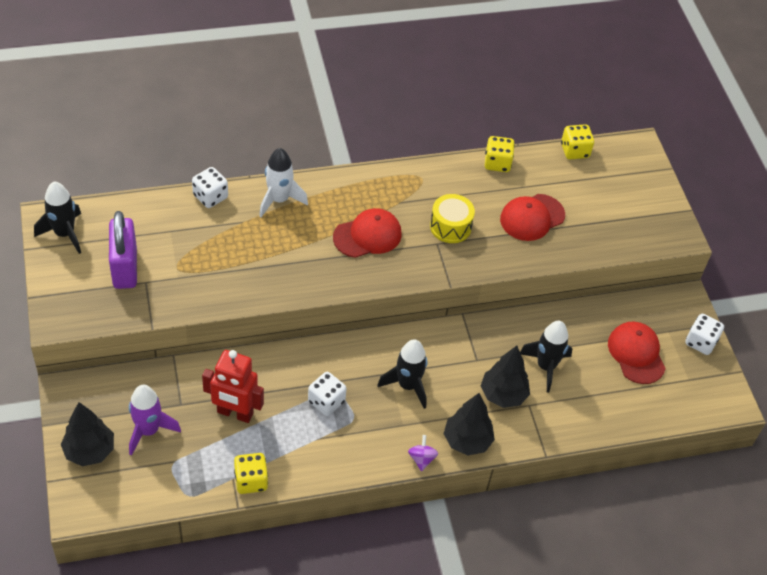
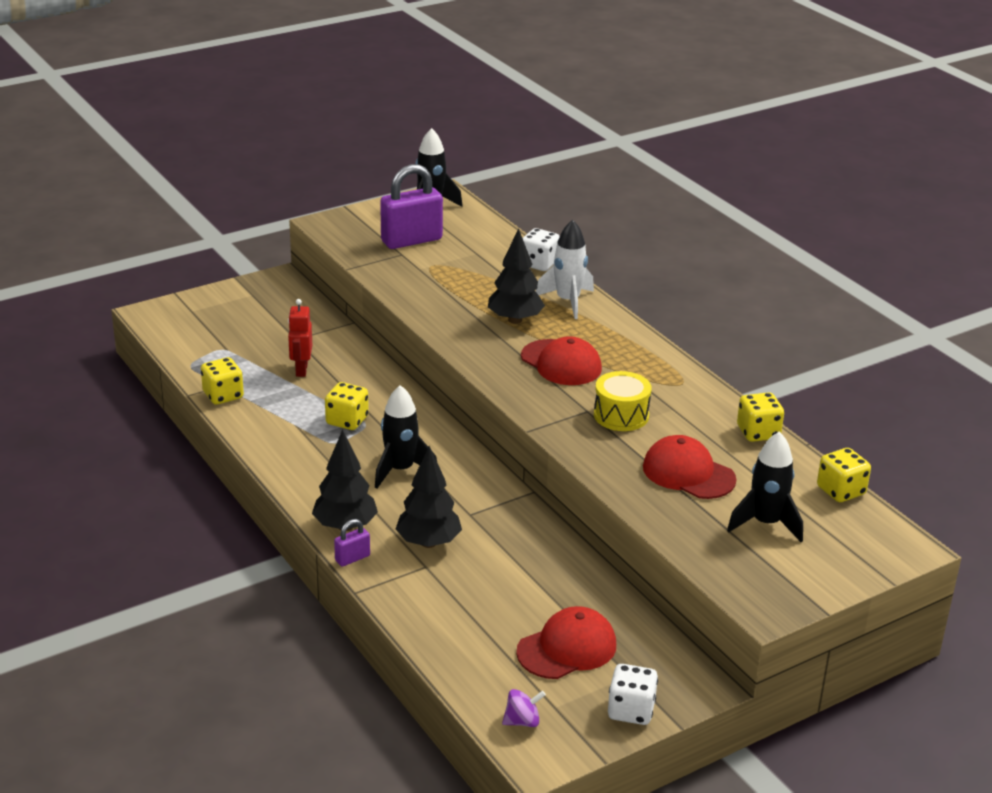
camera: 75 degrees right, 20 degrees down
black tree [61,402,114,466] -> black tree moved to [488,228,545,324]
purple rocket [129,385,181,456] -> none
red robot [202,350,264,423] -> red robot [288,299,312,377], size x0.66
white dice [308,372,347,416] -> yellow dice [325,382,369,430]
purple spinning top [408,435,438,471] -> purple spinning top moved to [502,689,546,727]
black rocket [520,321,572,392] -> black rocket moved to [727,431,803,542]
none -> purple padlock [334,519,370,567]

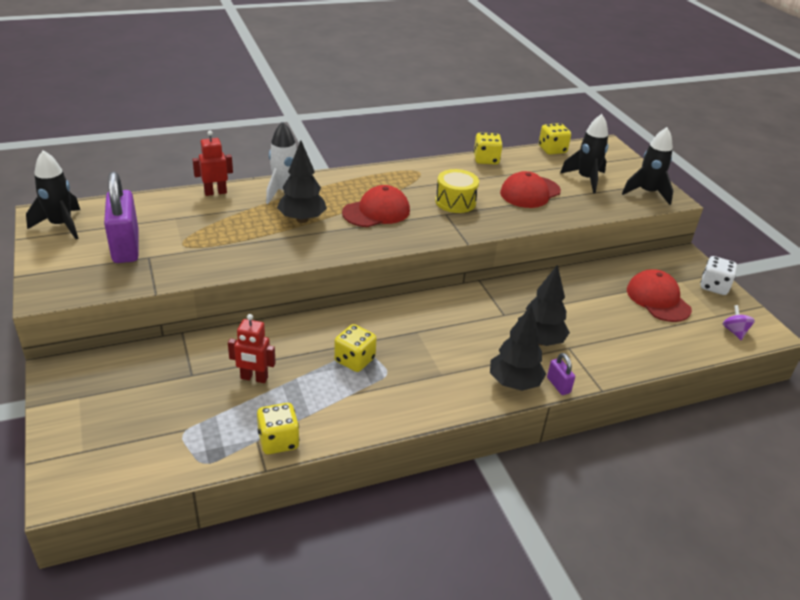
camera: 80 degrees left, 5 degrees up
black rocket [375,385,437,488] -> black rocket moved to [622,127,673,205]
white dice [523,228,560,271] -> red robot [192,131,233,196]

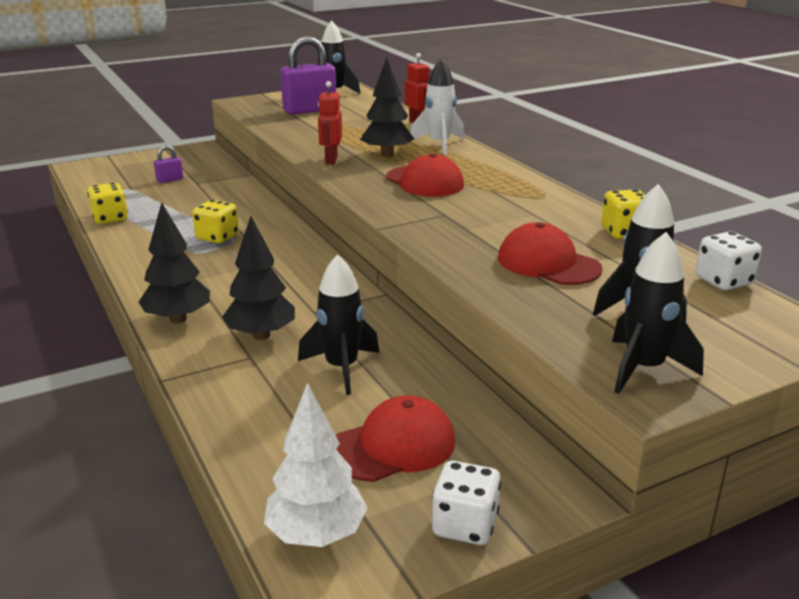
camera: 85 degrees right, 10 degrees down
red robot [228,314,276,383] -> red robot moved to [318,81,342,164]
yellow drum [435,169,479,213] -> none
yellow dice [539,123,571,155] -> white dice [695,231,762,290]
purple padlock [547,353,575,395] -> purple padlock moved to [154,146,183,183]
purple spinning top [722,305,755,340] -> white tree [264,383,368,547]
none -> black rocket [298,254,379,395]

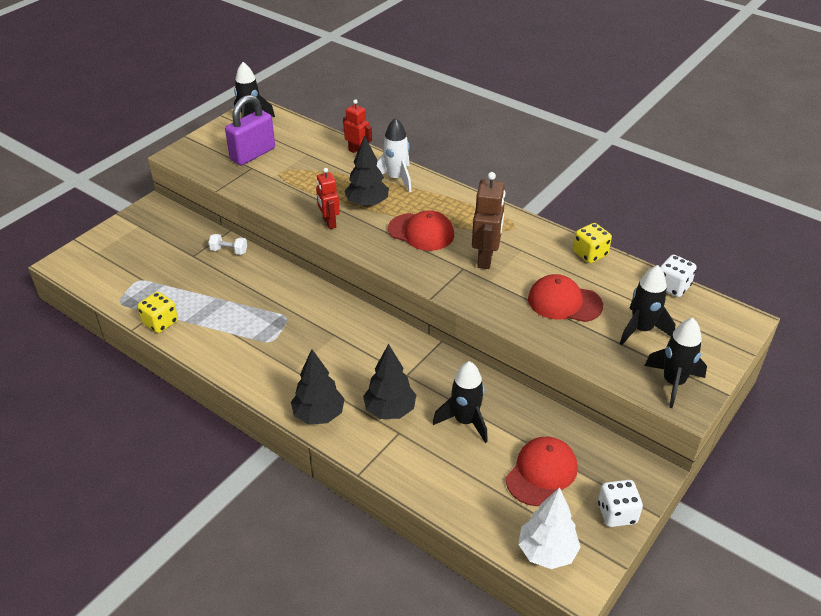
camera: 25 degrees left, 15 degrees up
purple padlock [154,146,183,183] -> none
yellow dice [192,200,239,243] -> none
none -> white dumbbell [208,234,247,255]
none -> brown robot [472,172,505,269]

